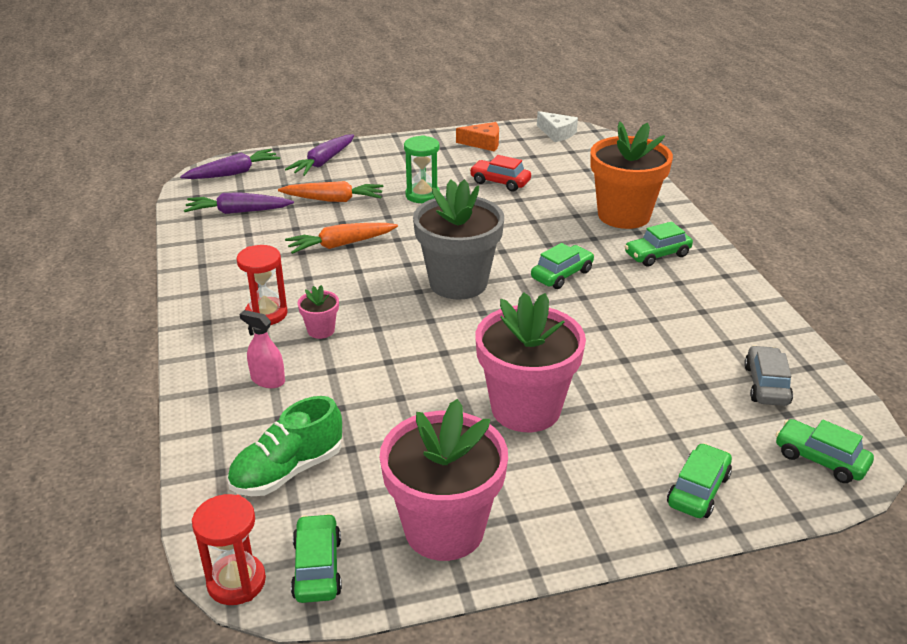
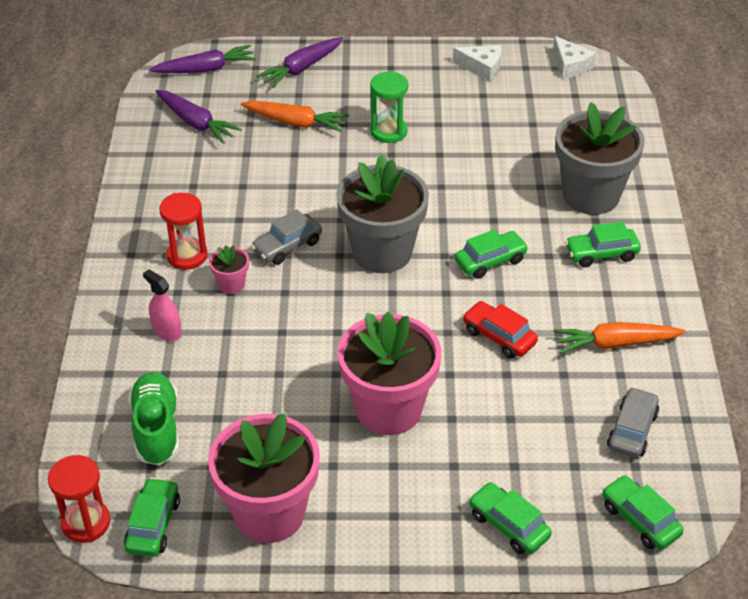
camera: 15 degrees right, 10 degrees up
purple carrot [184,192,294,214] -> purple carrot turned 150 degrees counterclockwise [156,90,242,143]
green shoe [227,396,342,496] -> green shoe turned 105 degrees clockwise [129,372,179,465]
orange carrot [285,223,398,254] -> orange carrot moved to [553,322,685,354]
orange cheese [456,122,499,152] -> white cheese [453,45,502,82]
red car [469,155,531,192] -> red car moved to [463,301,538,358]
orange flower pot [590,122,673,229] -> grey flower pot [555,103,645,215]
green car [667,443,732,518] -> green car turned 90 degrees counterclockwise [469,482,552,554]
none -> grey car [251,209,322,265]

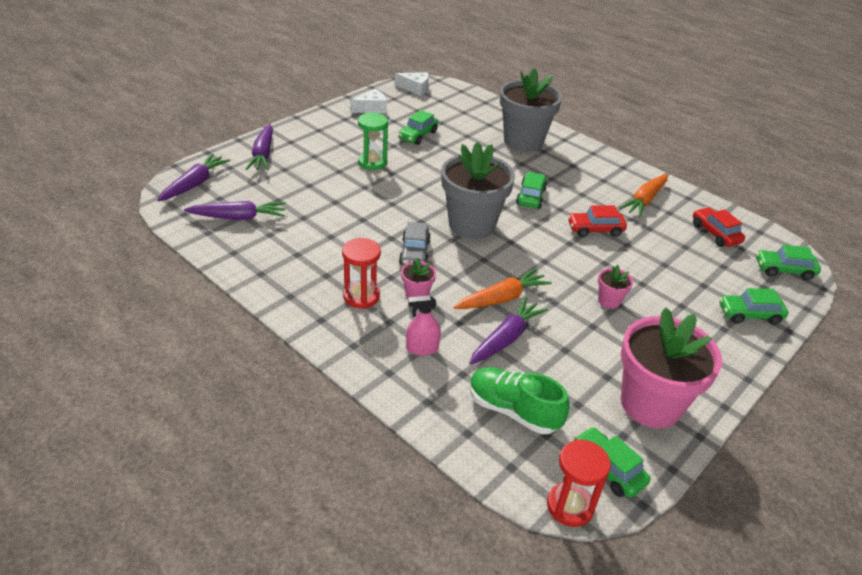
camera: 50 degrees left, 5 degrees down
orange carrot [240,101,349,132] -> orange carrot moved to [453,268,552,309]
pink flower pot [338,312,441,435] -> pink flower pot [598,265,633,309], size x0.43
green car [565,222,641,267] -> green car moved to [398,110,438,145]
grey car [607,387,659,458] -> red car [693,207,745,247]
none -> purple carrot [469,297,548,365]

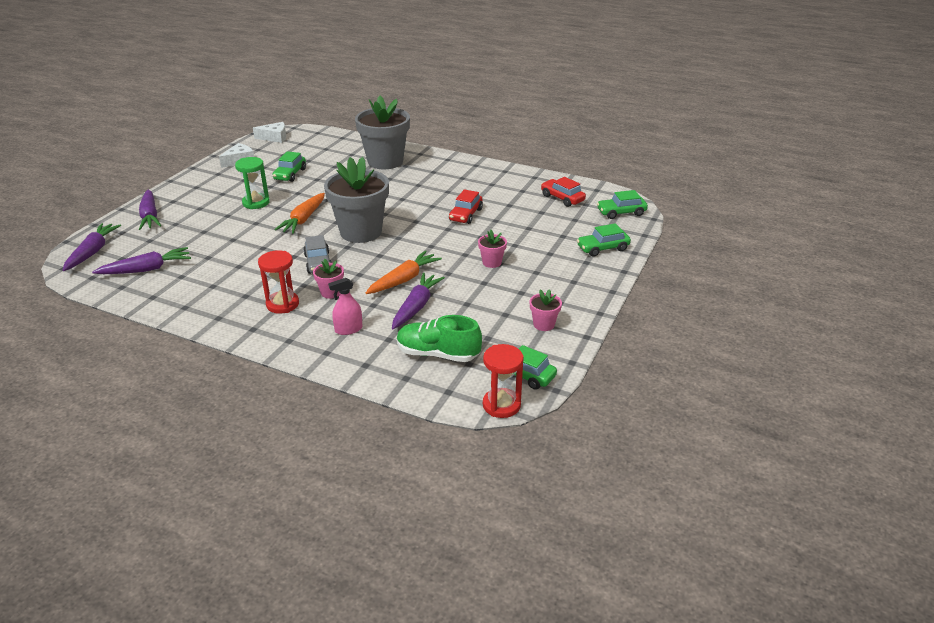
camera: 15 degrees left, 5 degrees down
green car [516,172,547,209] -> none
red car [568,205,627,237] -> red car turned 45 degrees counterclockwise [449,189,483,224]
orange carrot [619,174,668,217] -> orange carrot moved to [274,193,325,234]
pink flower pot [621,307,722,428] -> pink flower pot [530,289,562,331], size x0.43

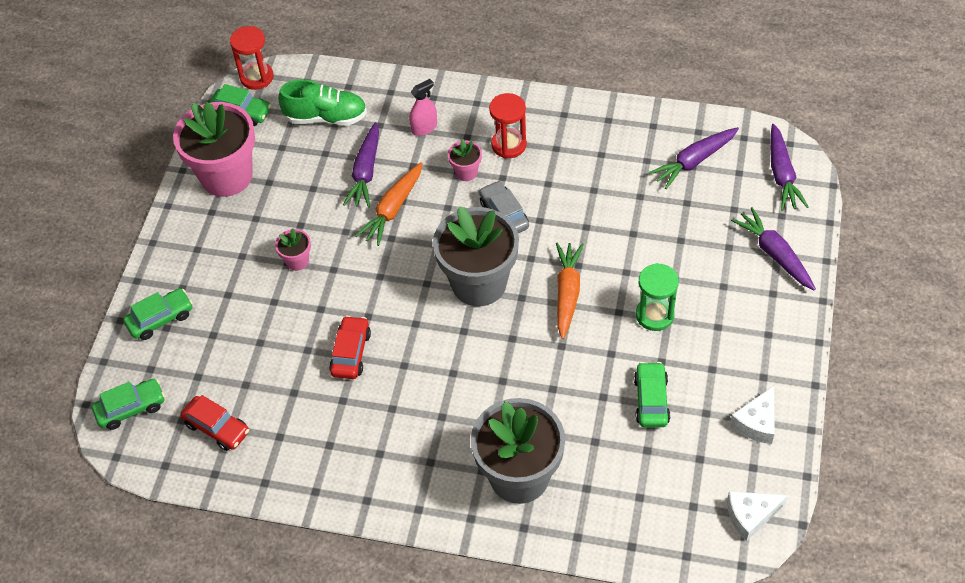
camera: 170 degrees right, 20 degrees up
pink flower pot [530,289,562,331] -> pink flower pot [173,102,255,197], size x2.32

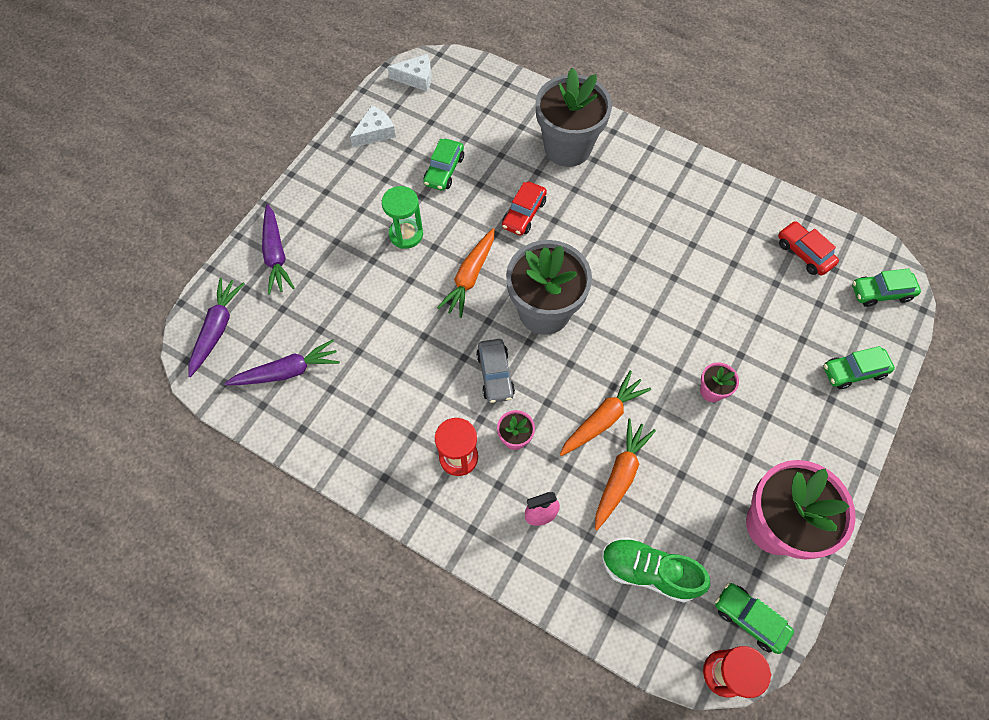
camera: 165 degrees left, 10 degrees up
red car [329,315,371,379] -> red car moved to [502,181,547,236]
purple carrot [343,122,379,208] -> orange carrot [595,418,656,530]

